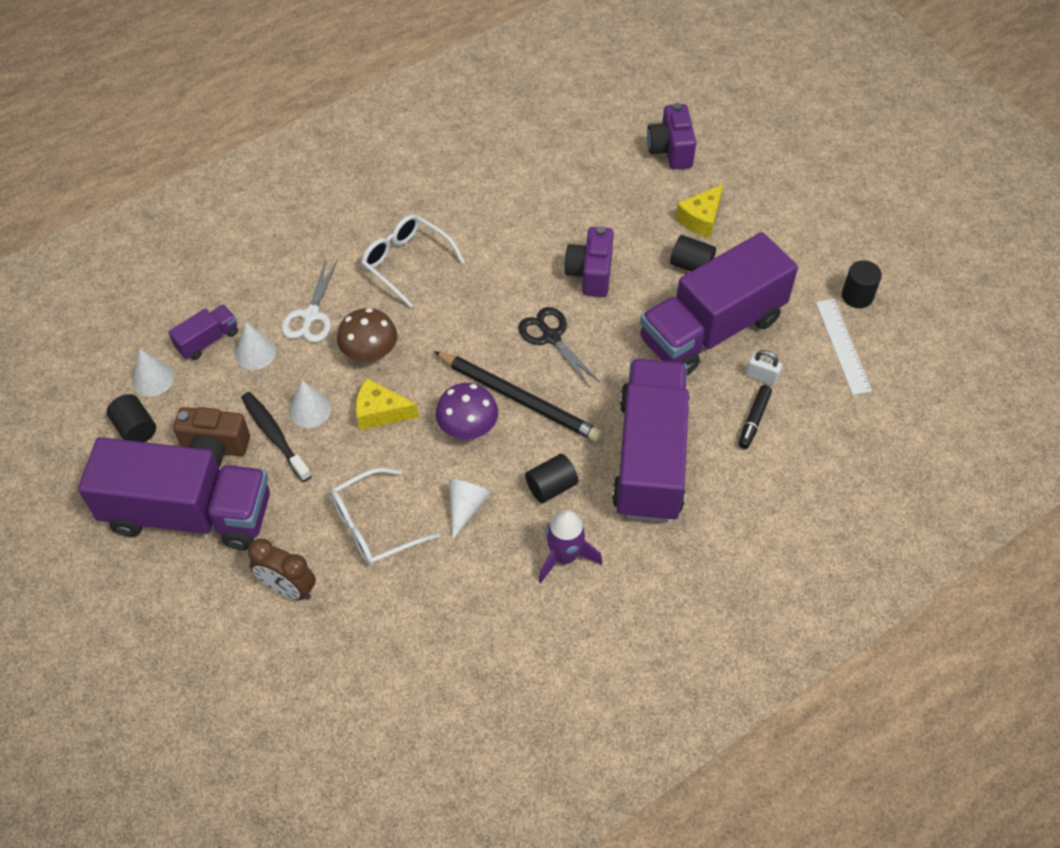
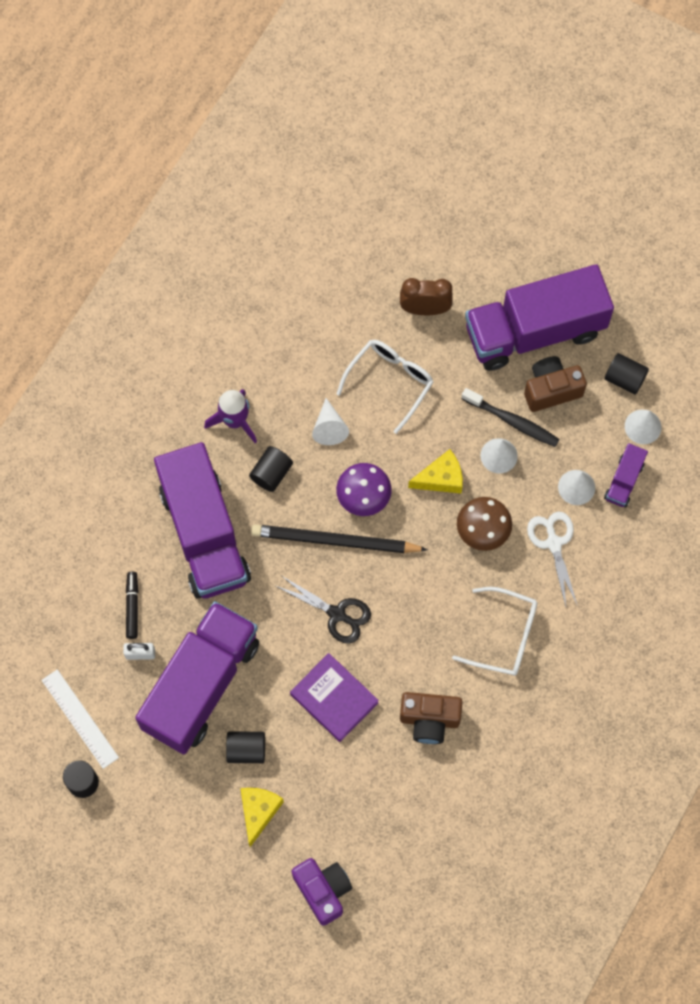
camera: 155 degrees right, 15 degrees up
purple camera [564,226,614,297] -> purple book [290,653,379,742]
none -> brown camera [400,692,462,744]

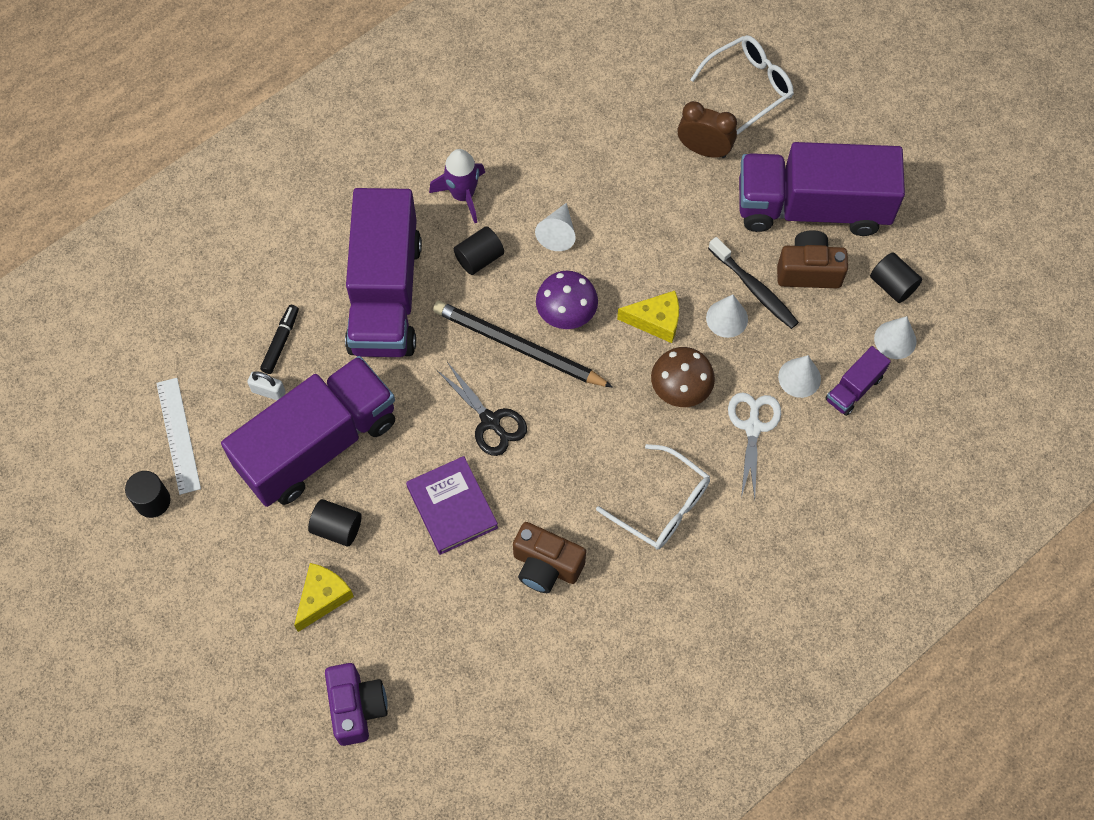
camera: 20 degrees right, 5 degrees down
white glasses [336,340,433,434] -> white glasses moved to [690,35,794,134]

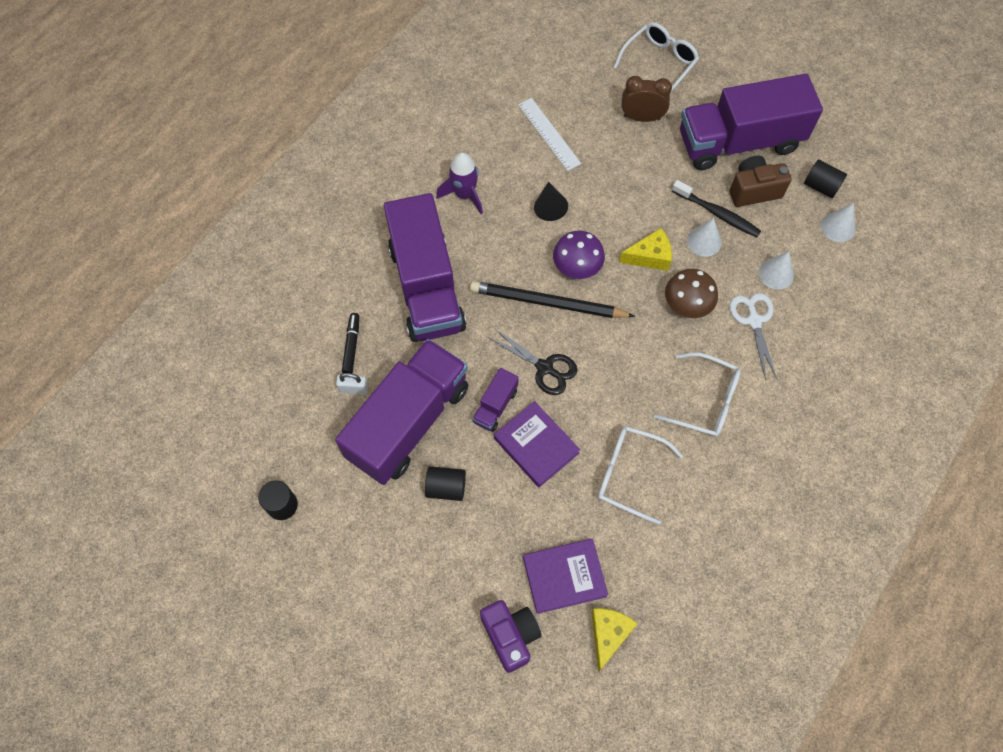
camera: 15 degrees left, 0 degrees up
white ruler [156,378,201,495] -> white ruler moved to [518,98,581,171]
yellow cheese [294,563,354,632] -> yellow cheese moved to [591,608,638,672]
black cylinder [454,226,504,275] -> none
brown camera [513,522,586,593] -> white glasses [598,426,683,524]
white cone [535,203,576,251] -> black cone [534,182,568,221]
purple truck [825,346,891,416] -> purple truck moved to [472,368,519,432]
none -> purple book [523,539,608,614]

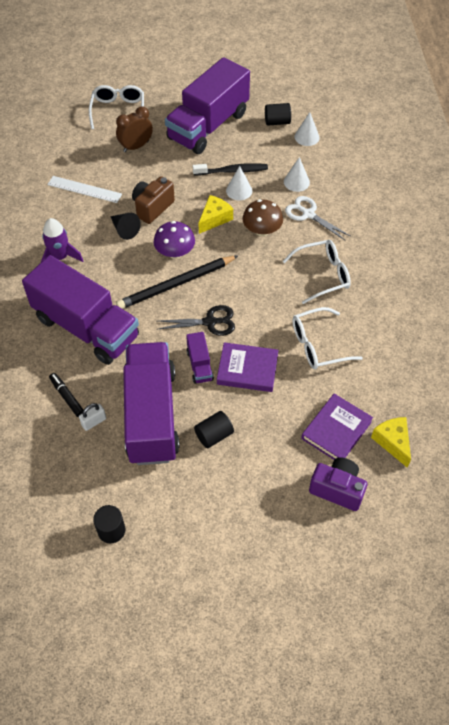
camera: 40 degrees left, 10 degrees down
brown camera [729,156,792,207] -> brown camera moved to [132,176,175,224]

